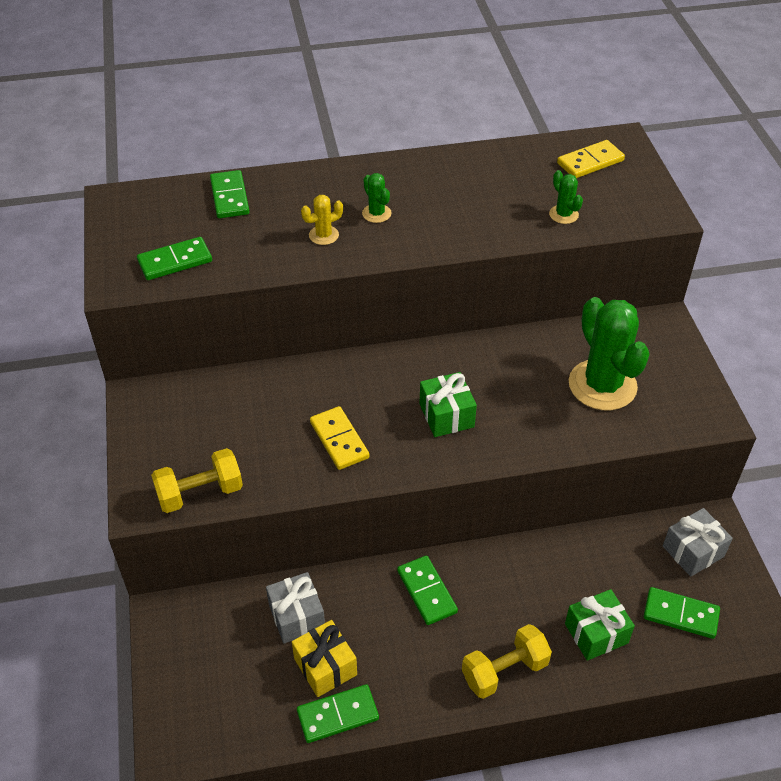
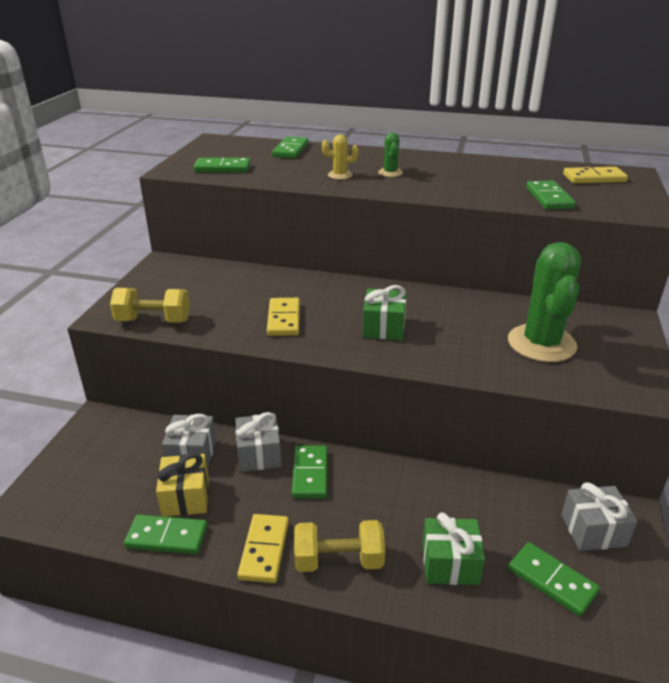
camera: 25 degrees right, 15 degrees down
green cactus [549,170,583,224] -> green domino [526,180,576,209]
none -> grey gift [235,412,281,472]
none -> yellow domino [238,514,289,583]

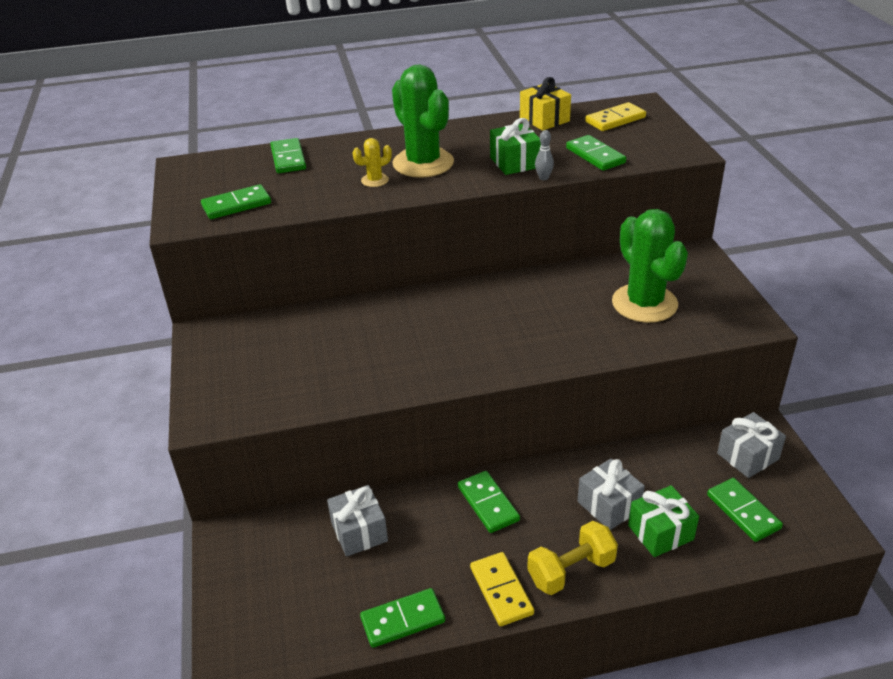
camera: 25 degrees left, 5 degrees up
yellow dumbbell [110,288,190,323] -> none
yellow gift [156,453,209,517] -> yellow gift moved to [520,77,571,131]
grey gift [235,412,281,472] -> grey gift moved to [577,459,645,530]
yellow domino [267,298,300,336] -> none
green gift [363,285,406,340] -> green gift moved to [490,118,541,175]
green cactus [378,133,403,177] -> green cactus [392,64,454,177], size x2.27
green domino [508,542,600,617] -> green domino turned 45 degrees clockwise [707,478,783,542]
none -> grey bowling pin [535,130,554,180]

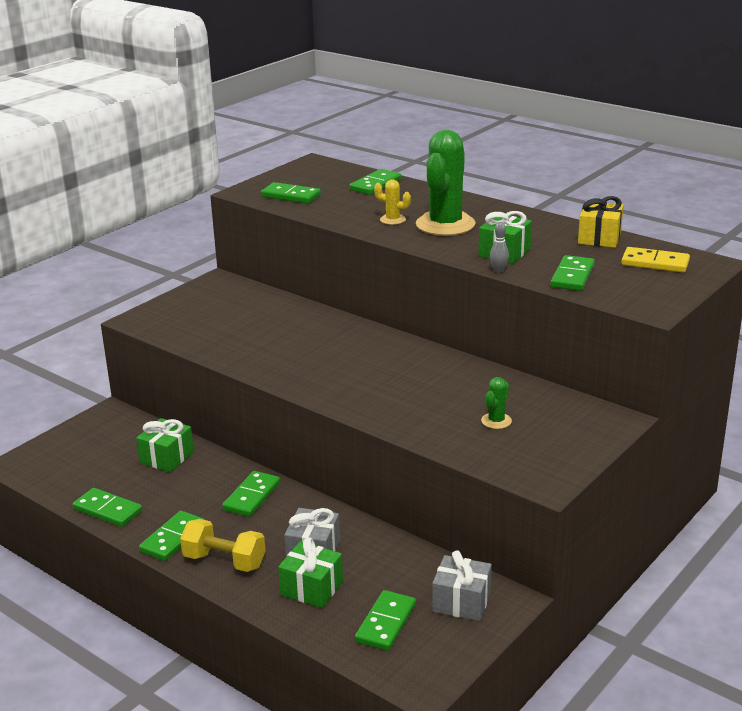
camera: 50 degrees right, 10 degrees down
grey gift [327,485,388,557] -> green gift [136,418,194,472]
yellow domino [470,552,534,626] -> green domino [139,511,205,561]
green cactus [612,209,688,323] -> green cactus [481,377,512,429], size x0.44

